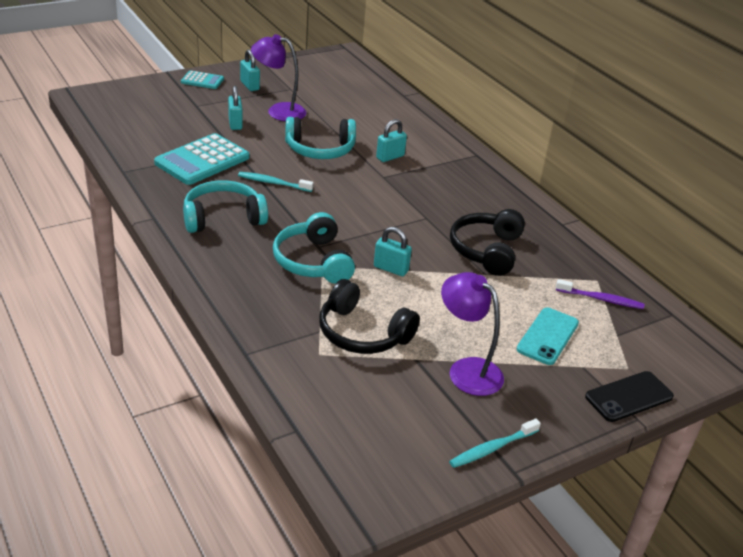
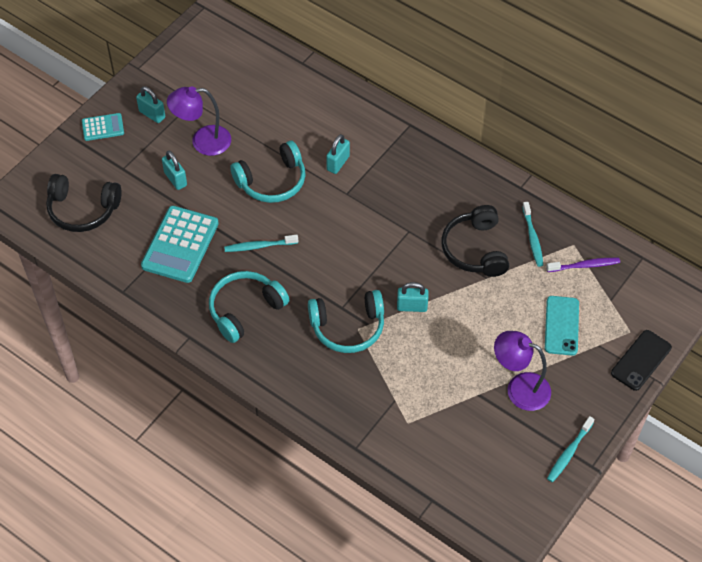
camera: 20 degrees left, 20 degrees up
turquoise headphones [273,212,355,284] -> turquoise headphones turned 60 degrees counterclockwise [308,290,384,353]
black headphones [319,279,420,354] -> black headphones moved to [46,174,122,232]
none -> turquoise toothbrush [522,202,543,267]

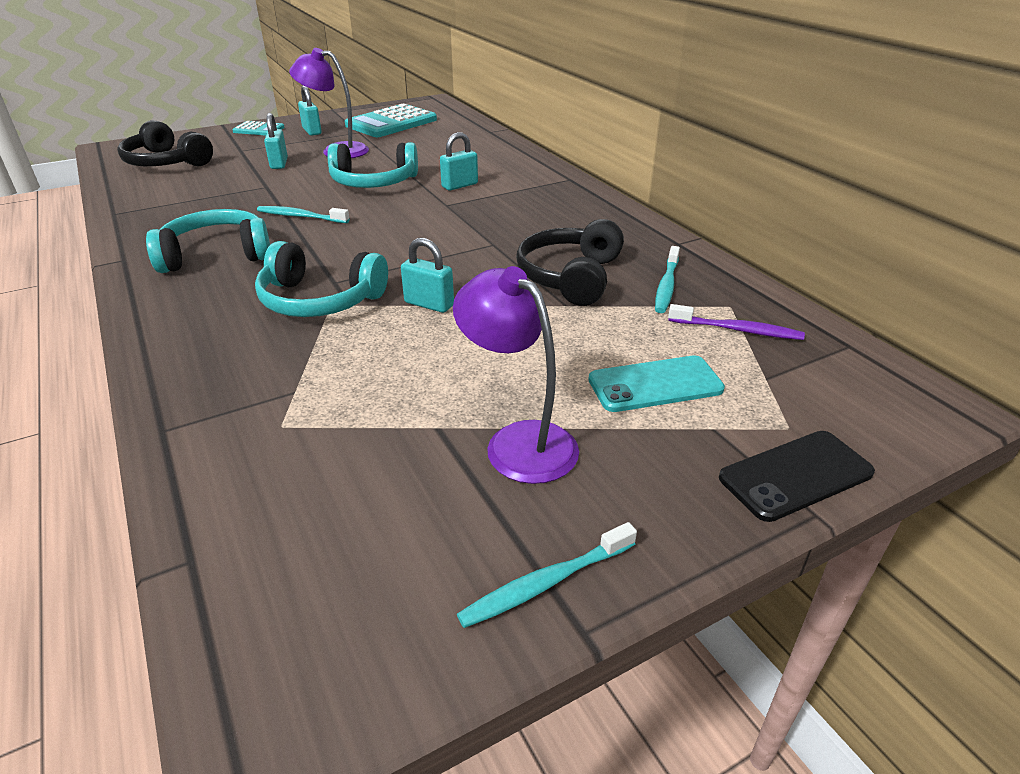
camera: 25 degrees right, 20 degrees down
turquoise calculator [141,206,219,283] -> turquoise calculator moved to [345,103,437,137]
turquoise phone [545,296,579,356] -> turquoise phone turned 45 degrees clockwise [588,356,725,412]

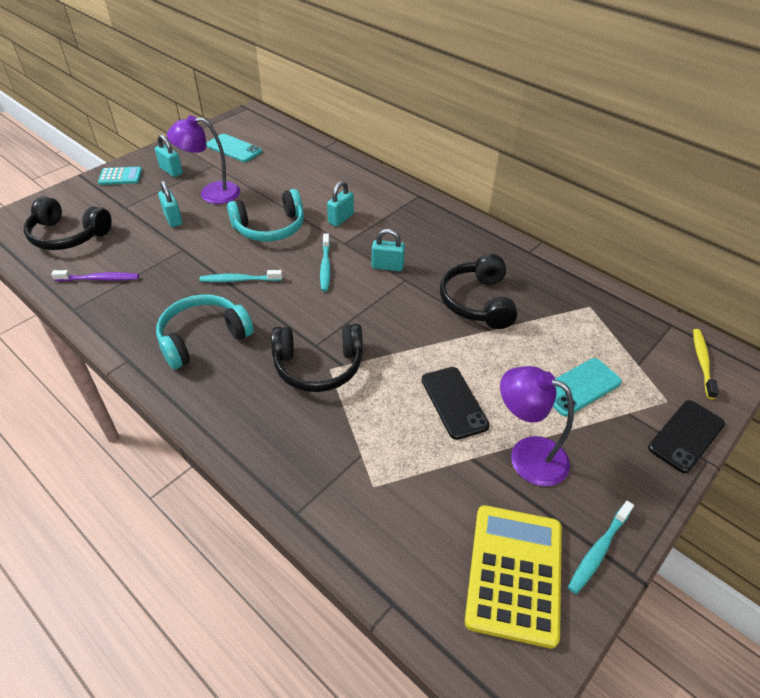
camera: 20 degrees left, 10 degrees up
turquoise headphones [255,241,388,317] -> black headphones [271,324,363,392]
turquoise calculator [345,103,437,137] -> turquoise phone [206,134,262,162]
turquoise padlock [401,238,454,313] -> turquoise padlock moved to [372,229,405,271]
turquoise toothbrush [655,246,680,313] -> turquoise toothbrush moved to [320,234,331,292]
purple toothbrush [668,304,805,340] -> purple toothbrush moved to [51,270,139,281]
none -> black phone [422,367,490,440]
none -> yellow calculator [465,505,562,648]
none -> yellow toothbrush [693,329,719,399]

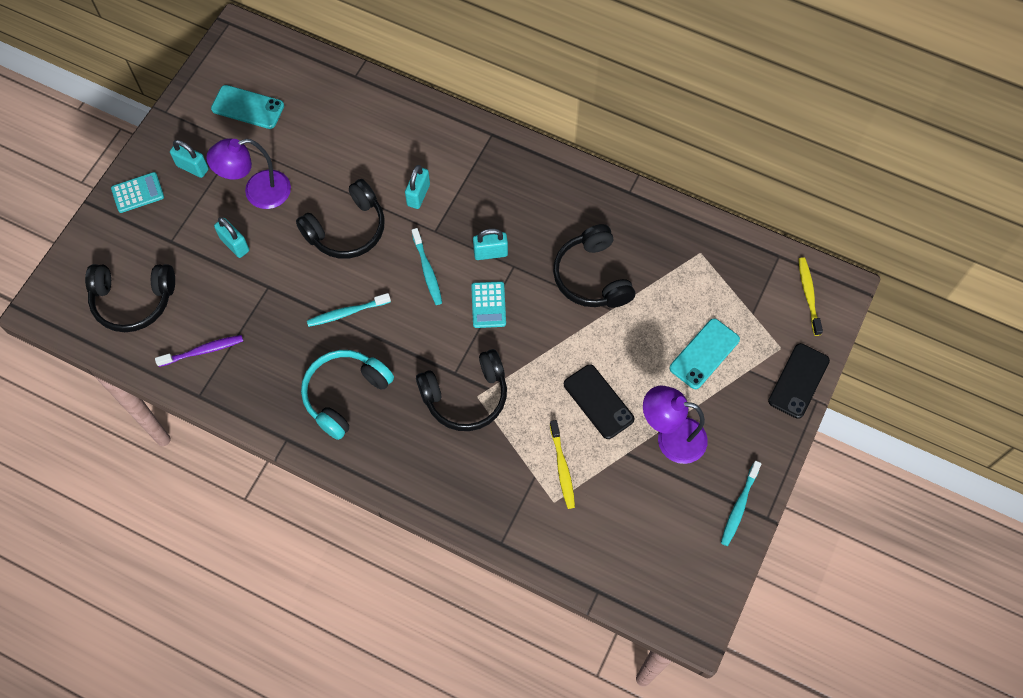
camera: 15 degrees left, 20 degrees up
turquoise headphones [227,189,304,242] -> black headphones [296,179,385,259]
yellow calculator [465,505,562,648] -> none
none -> turquoise calculator [471,281,506,328]
none -> yellow toothbrush [550,420,575,509]

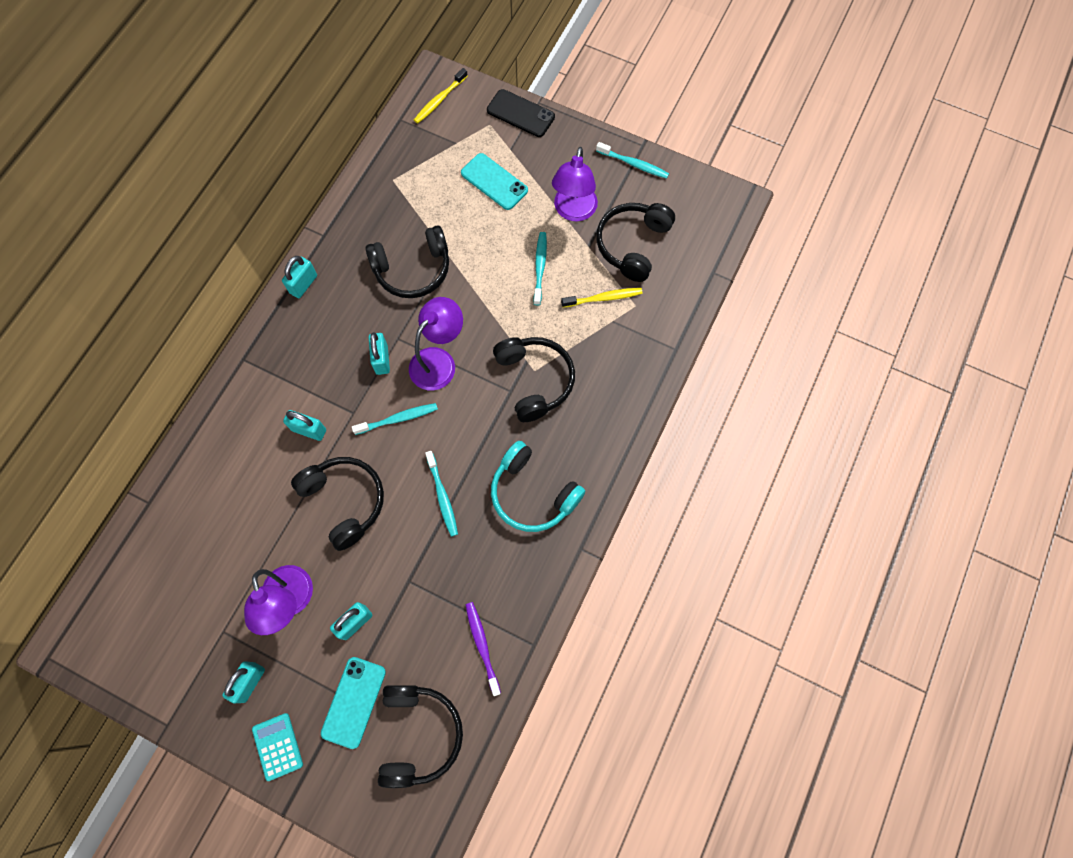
camera: 90 degrees left, 5 degrees up
turquoise phone [211,85,284,129] -> turquoise phone moved to [321,657,386,749]
turquoise calculator [471,281,506,328] -> purple lamp [409,297,463,390]
black phone [564,364,634,439] -> turquoise toothbrush [534,232,547,305]
yellow toothbrush [799,257,823,336] -> yellow toothbrush turned 45 degrees counterclockwise [414,68,468,123]
none -> turquoise padlock [282,256,317,298]
none -> black headphones [596,203,675,282]

